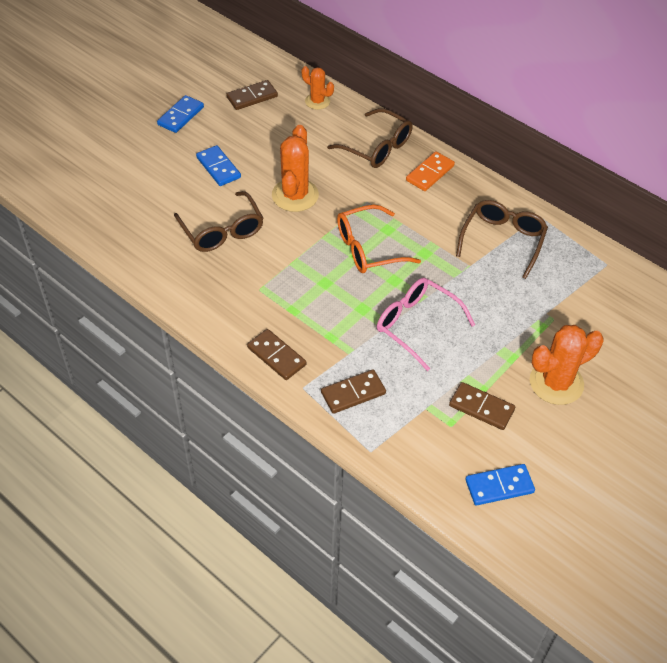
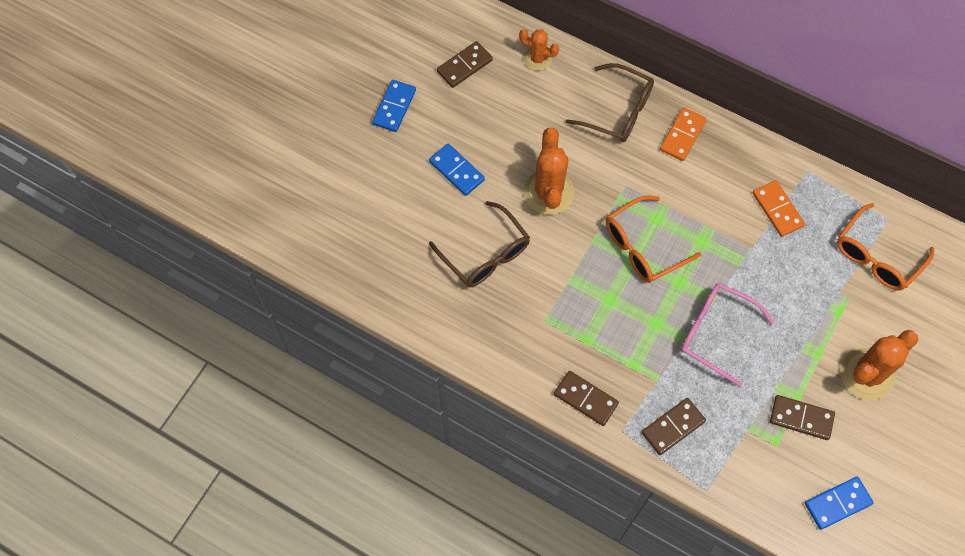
camera: 10 degrees left, 15 degrees up
brown glasses [456,200,548,279] -> orange domino [753,180,805,237]
none -> orange glasses [837,203,934,290]

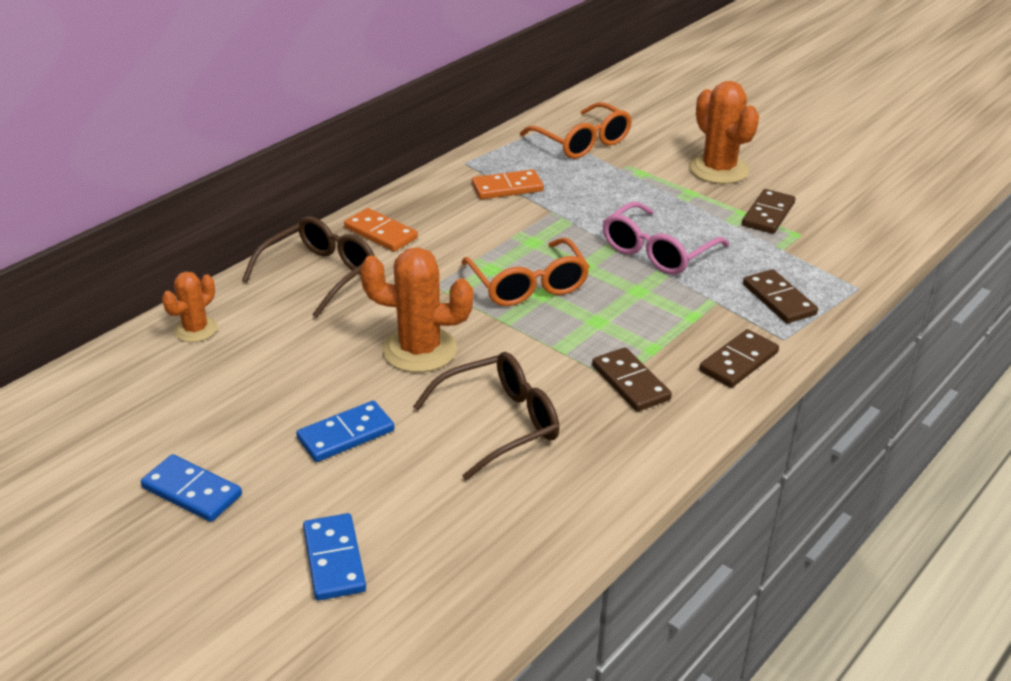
camera: 80 degrees left, 30 degrees down
brown domino [437,41,493,88] -> brown domino moved to [592,347,672,412]
blue domino [805,476,874,530] -> blue domino moved to [303,513,366,600]

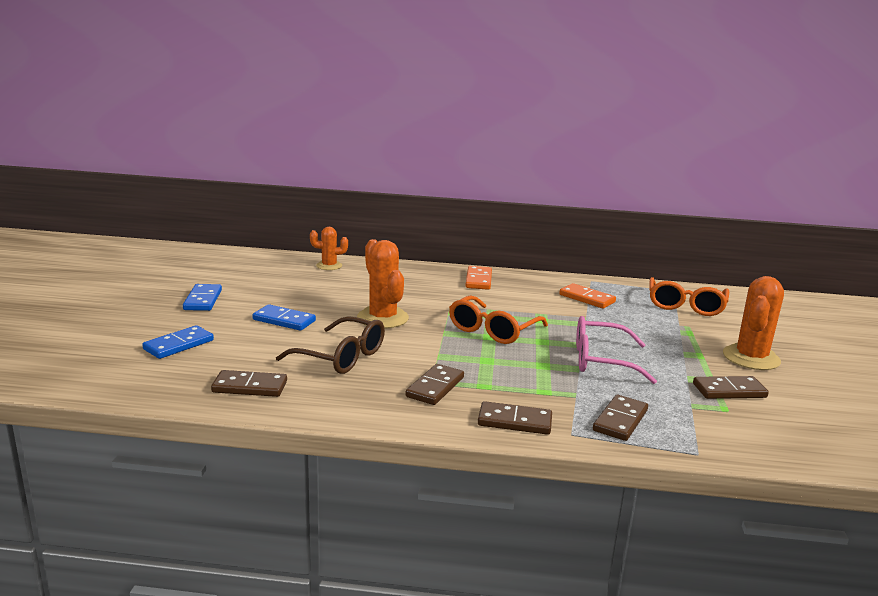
camera: 55 degrees right, 15 degrees down
brown glasses [242,216,375,318] -> none
none -> brown domino [211,370,287,397]

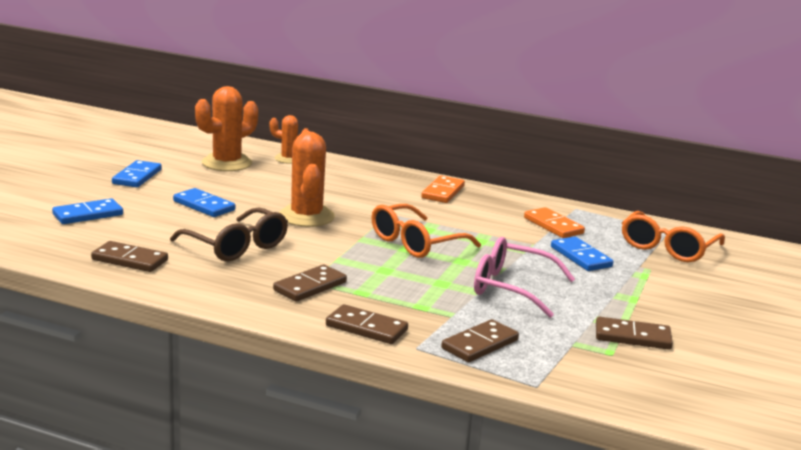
camera: 15 degrees right, 0 degrees up
orange cactus [723,276,784,370] -> orange cactus moved to [195,86,258,171]
none -> blue domino [551,237,613,271]

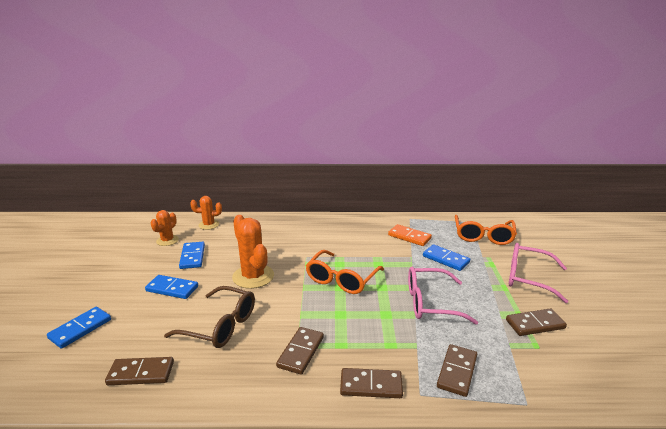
camera: 20 degrees left, 5 degrees up
blue domino [112,160,162,187] -> blue domino moved to [179,242,205,269]
orange cactus [195,86,258,171] -> orange cactus [151,210,179,246], size x0.59
orange domino [421,176,465,203] -> none
none -> pink glasses [509,243,568,303]

